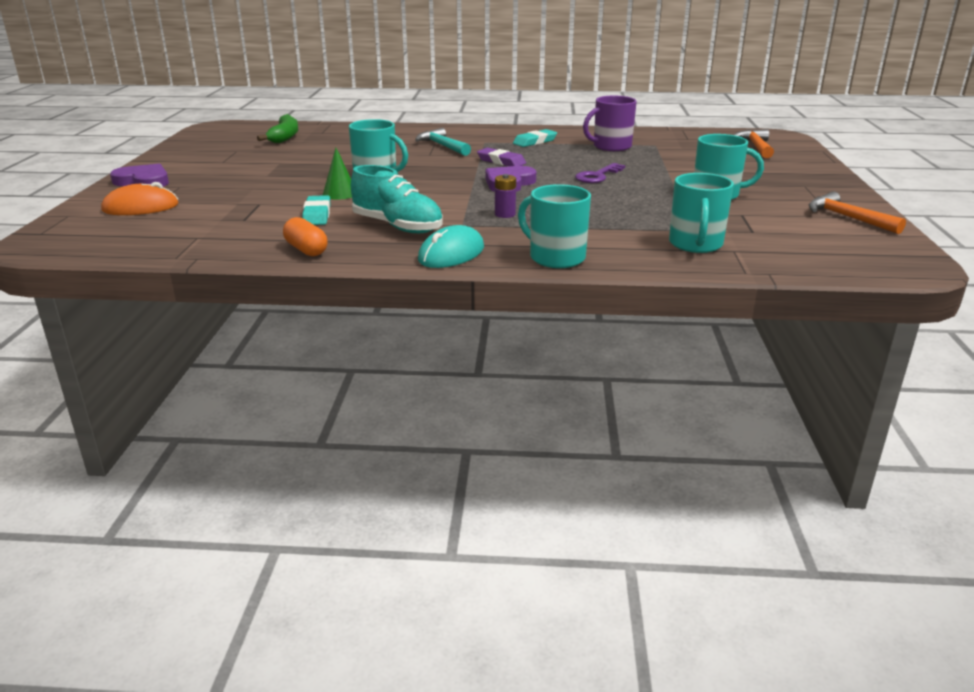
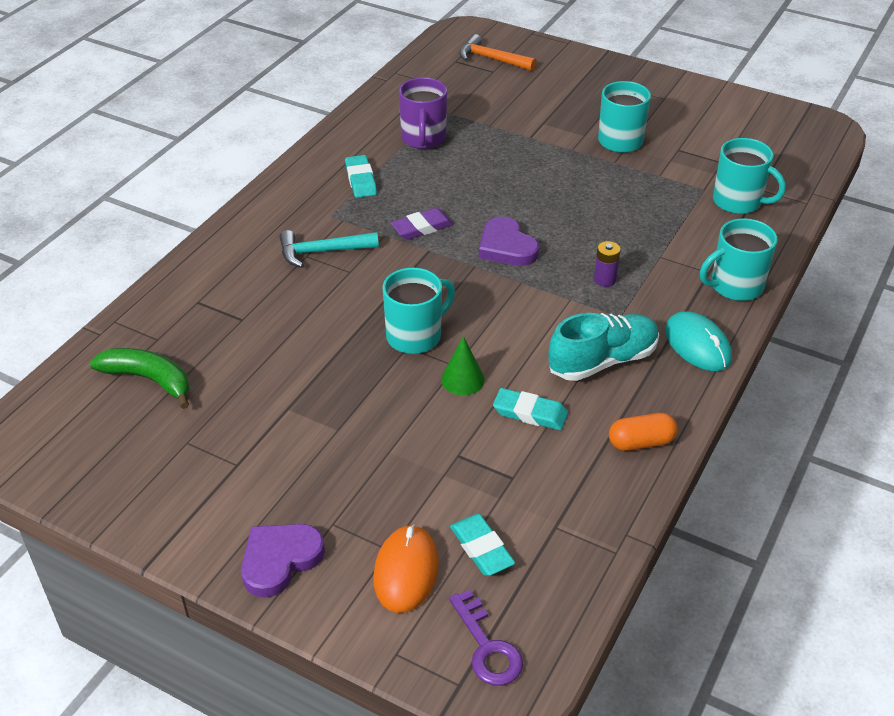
camera: 65 degrees left, 15 degrees up
purple key [575,163,625,183] -> purple key moved to [449,590,523,686]
orange hammer [809,191,906,234] -> none
none -> turquoise eraser [450,514,515,576]

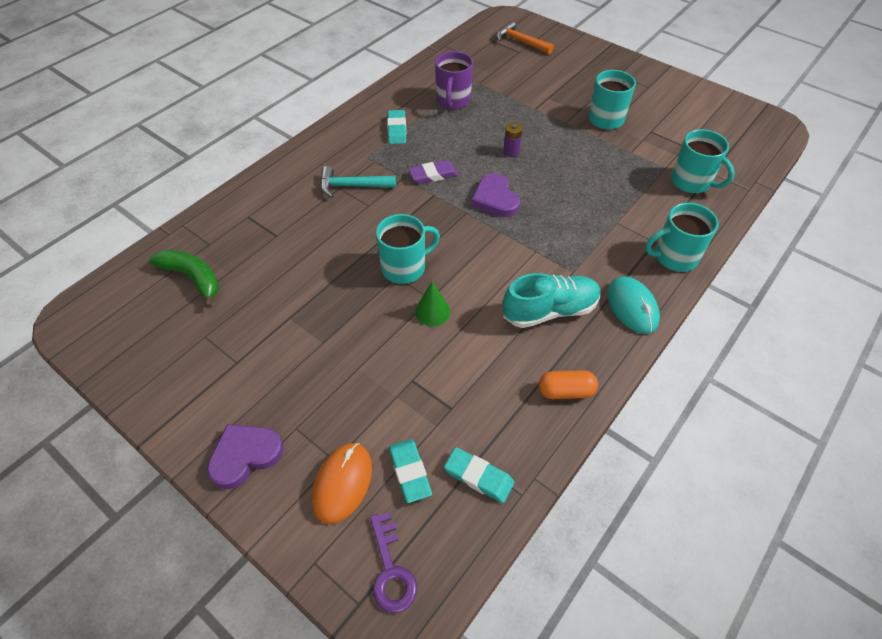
camera: 10 degrees right, 10 degrees up
turquoise eraser [493,388,568,430] -> turquoise eraser moved to [444,447,514,503]
purple battery [594,241,620,287] -> purple battery moved to [503,123,523,157]

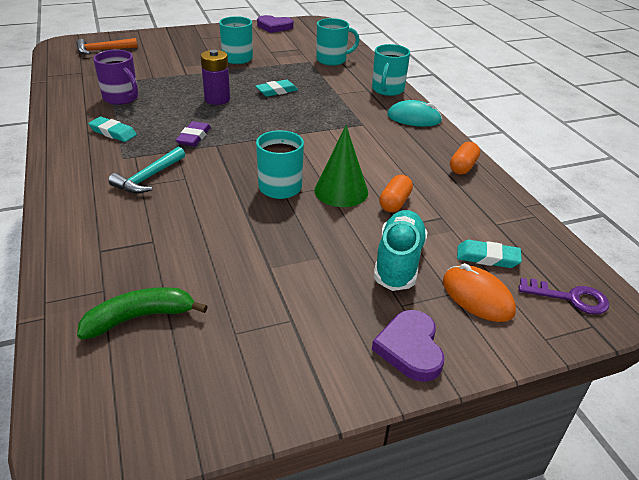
camera: 60 degrees left, 15 degrees down
green cone [415,281,450,326] -> green cone [314,125,368,207], size x1.63
turquoise eraser [444,447,514,503] -> turquoise eraser moved to [255,80,298,97]
purple heart [471,174,520,217] -> purple heart moved to [257,15,293,33]
purple battery [503,123,523,157] -> purple battery [201,50,230,105], size x1.71
turquoise shoe [503,273,601,328] -> turquoise shoe moved to [374,210,428,291]
none -> orange capsule [379,175,413,212]

